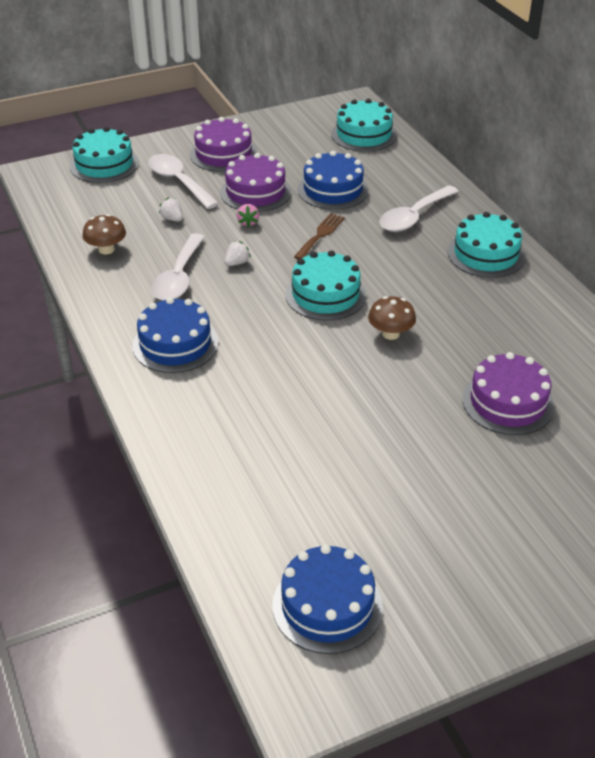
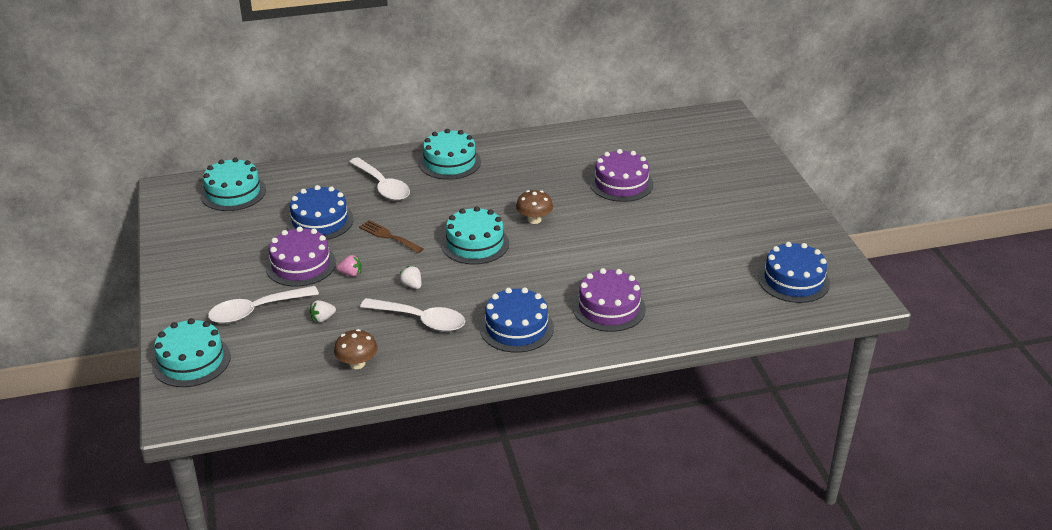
camera: 80 degrees left, 5 degrees down
purple cake [190,117,258,172] -> purple cake moved to [573,268,646,332]

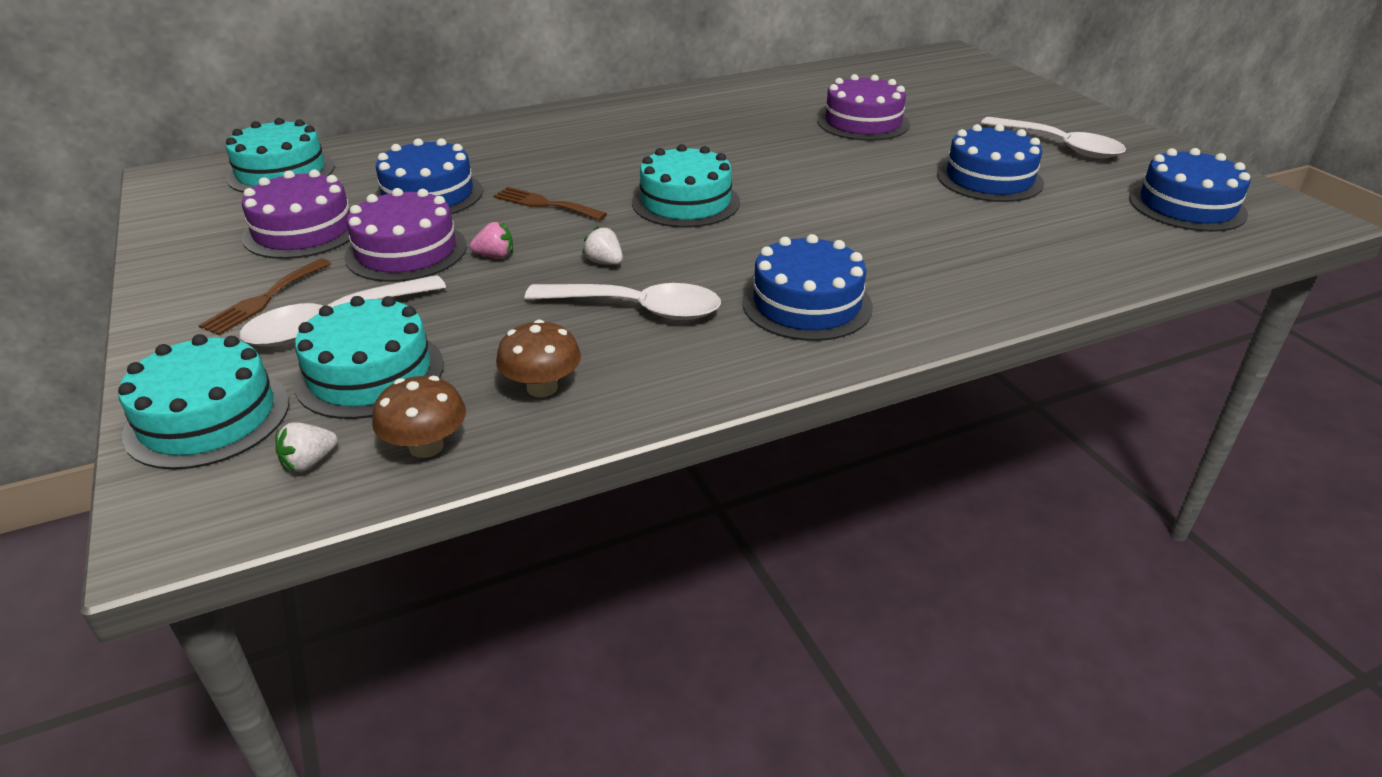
camera: 10 degrees left, 0 degrees up
white strawberry [309,300,336,323] -> white strawberry moved to [276,422,338,472]
white spoon [349,157,410,201] -> white spoon moved to [981,117,1126,158]
turquoise cake [419,129,481,180] -> turquoise cake moved to [294,296,444,419]
brown mushroom [516,190,553,224] -> brown mushroom moved to [372,376,466,458]
purple cake [573,268,646,332] -> purple cake moved to [242,170,350,259]
none -> brown fork [199,259,331,335]
none -> blue cake [937,124,1044,202]

